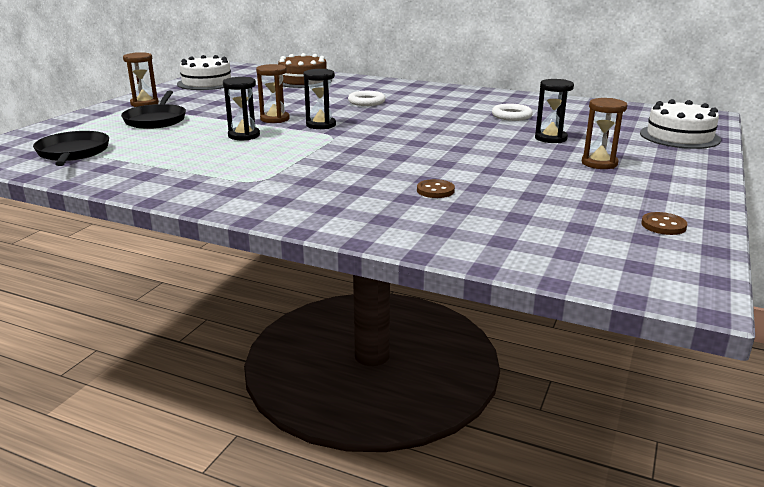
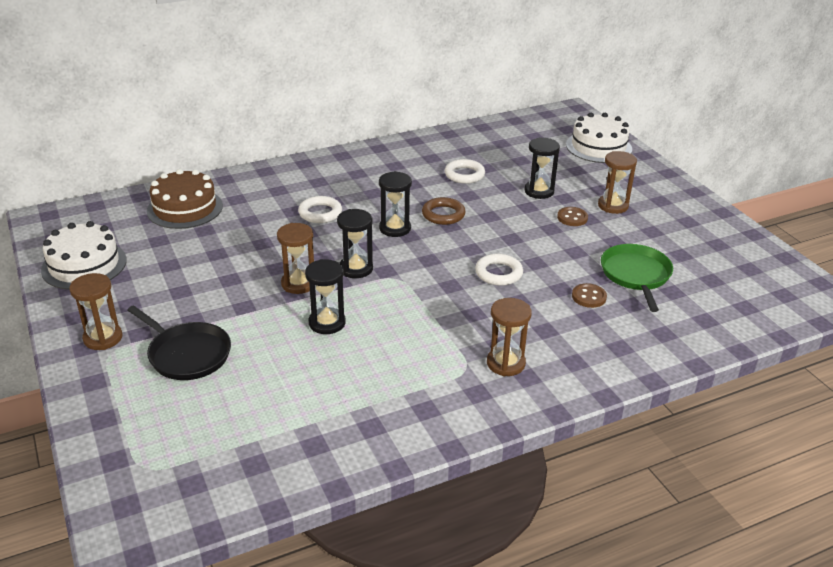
camera: 50 degrees left, 10 degrees up
black pan [33,131,109,166] -> none
brown button [641,212,687,235] -> brown button moved to [557,207,588,226]
none -> black hourglass [379,171,412,237]
none -> brown ring [422,197,465,225]
none -> white ring [475,254,523,286]
none -> brown hourglass [487,298,532,376]
none -> green pan [601,244,673,312]

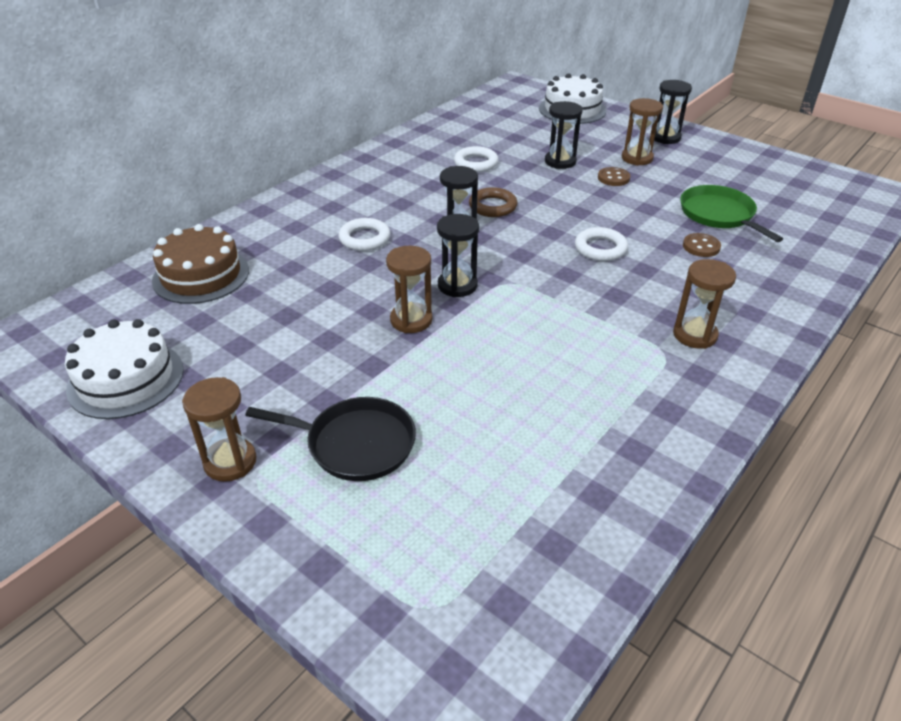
camera: 25 degrees left, 5 degrees up
black hourglass [305,259,346,334] -> black hourglass moved to [654,80,692,144]

